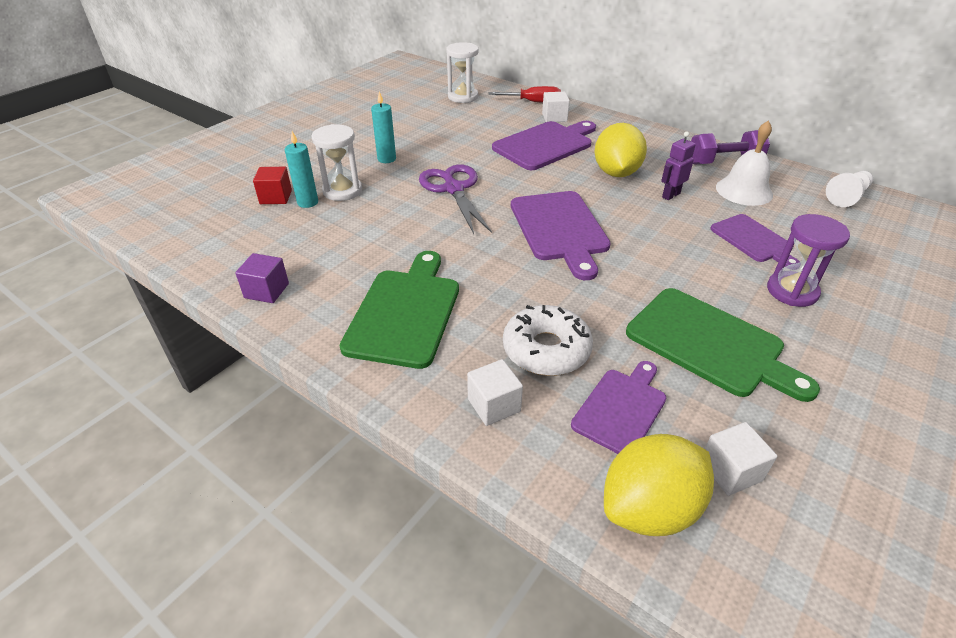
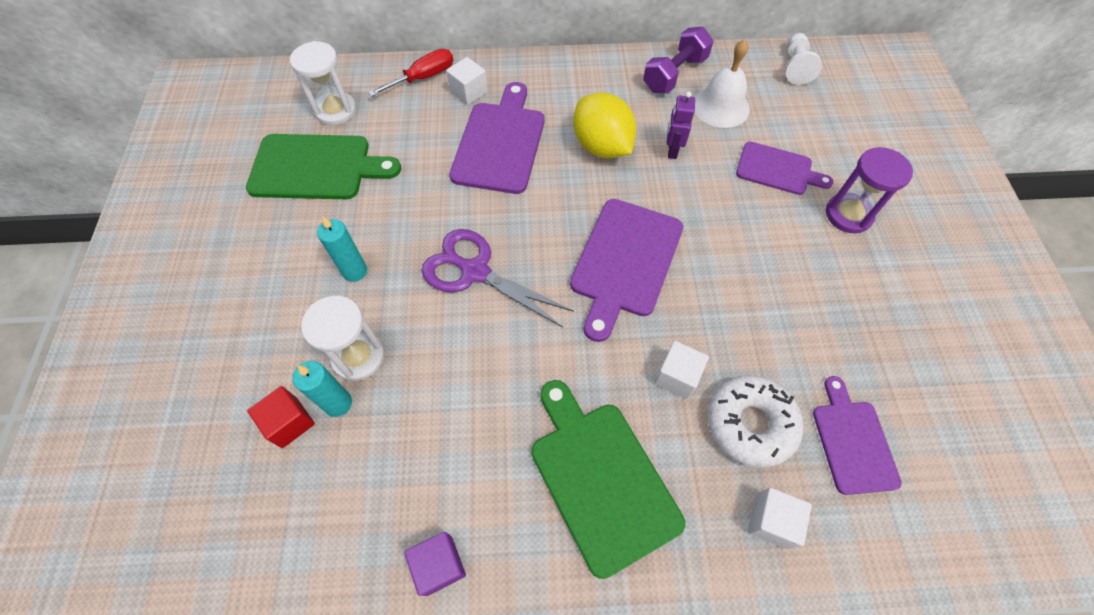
camera: 40 degrees left, 20 degrees up
purple cutting board [511,191,611,280] -> purple cutting board turned 75 degrees clockwise [570,199,683,342]
yellow lemon [604,434,714,536] -> none
green cutting board [626,288,820,402] -> green cutting board moved to [246,134,401,199]
white cube [705,422,777,496] -> white cube moved to [654,341,709,399]

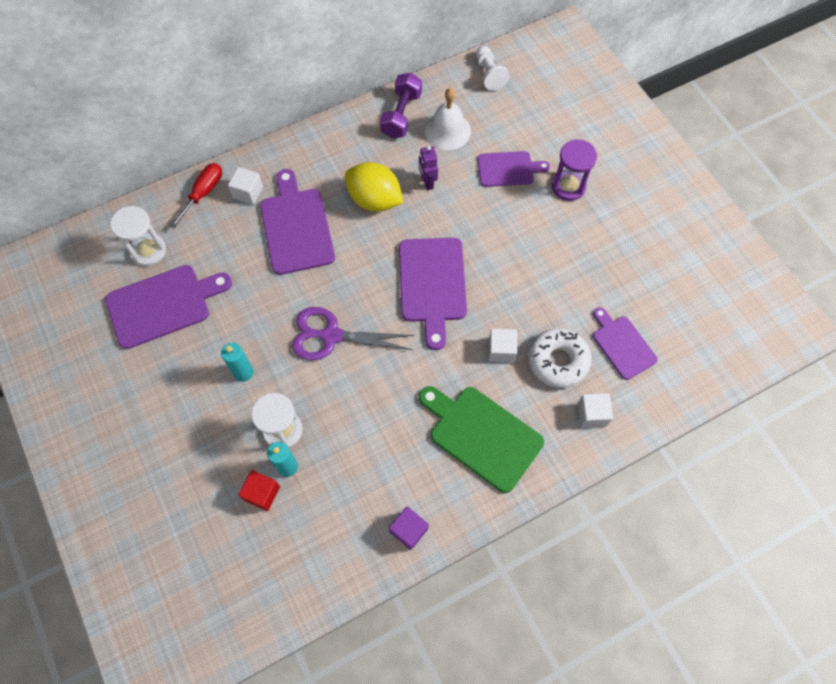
camera: 25 degrees left, 5 degrees up
green cutting board [246,134,401,199] -> purple cutting board [105,265,232,349]

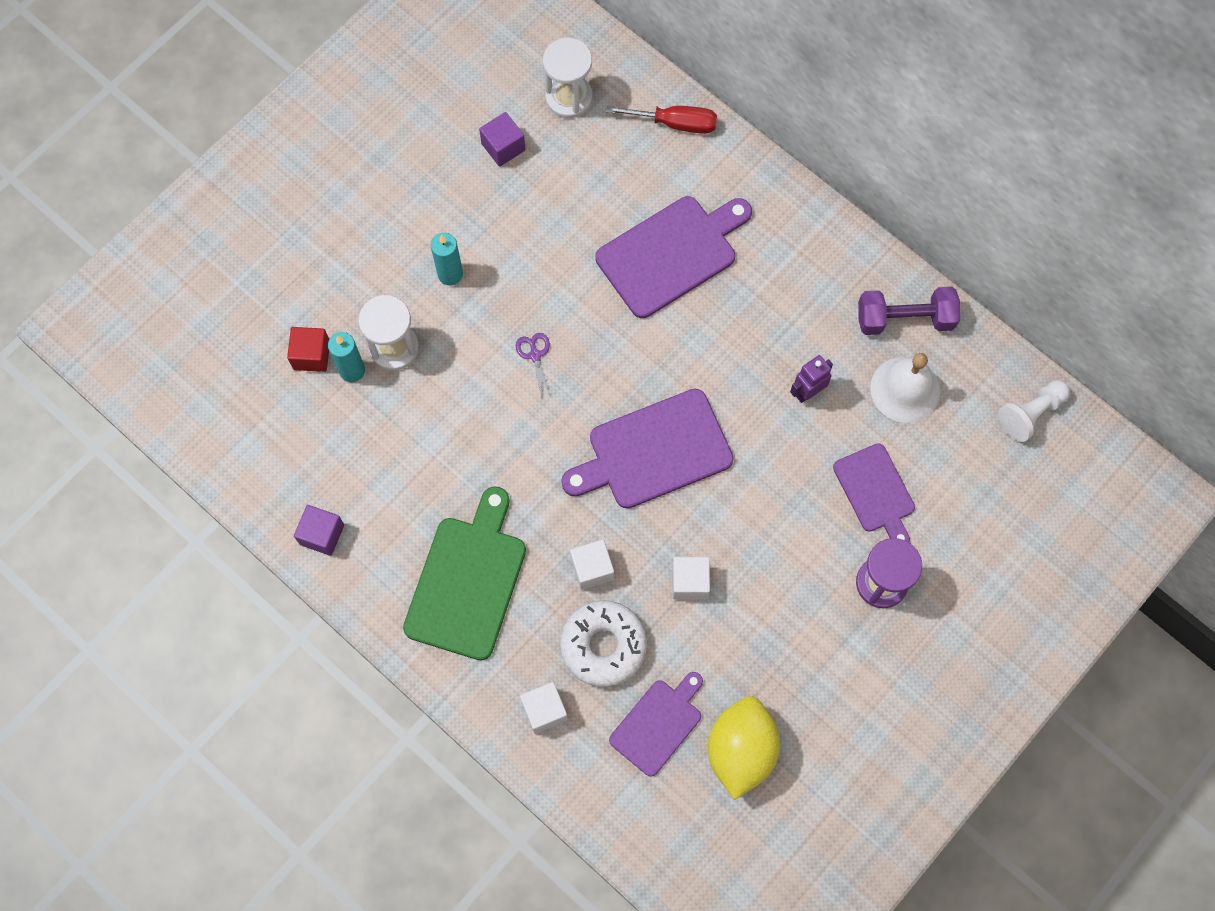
camera: 70 degrees right, 5 degrees up
purple cutting board [105,265,232,349] -> purple cube [479,112,526,167]
white cube [228,167,263,205] -> white cube moved to [672,557,710,599]
purple scissors [292,307,415,360] -> purple scissors [516,333,551,398], size x0.45
yellow lemon [345,162,404,212] -> yellow lemon moved to [708,696,780,800]

